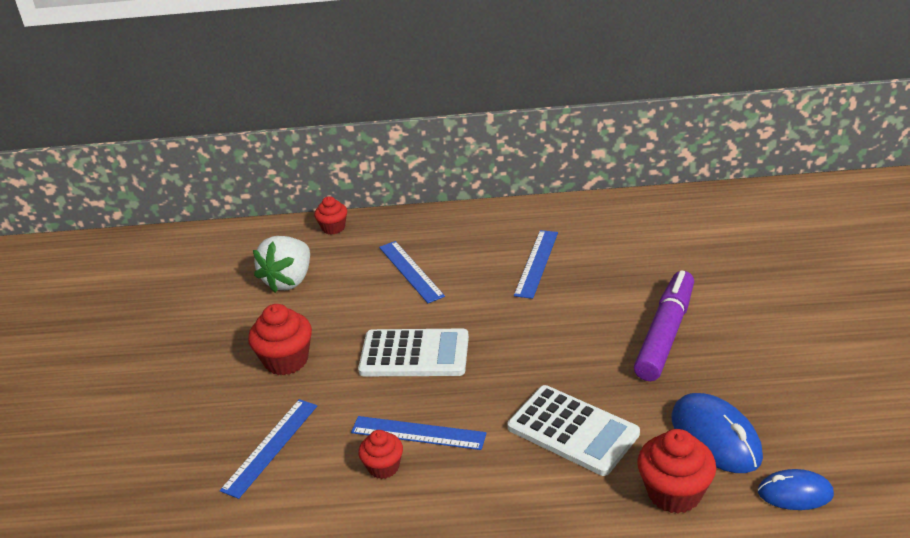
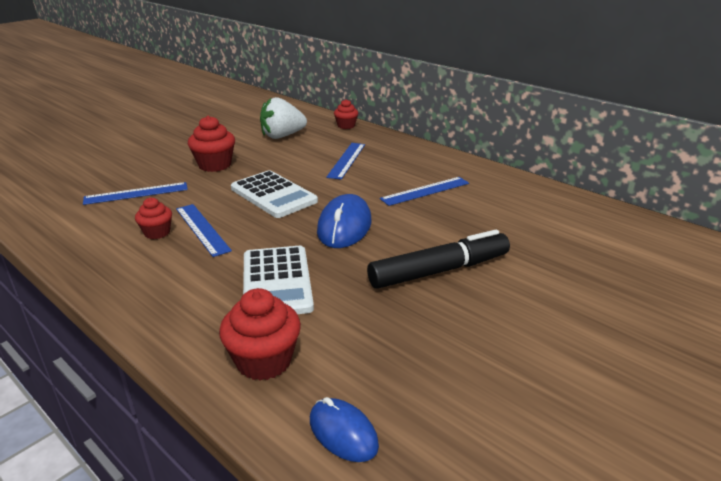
camera: 40 degrees right, 5 degrees down
purple marker [634,270,694,381] -> black marker [367,230,510,289]
blue mouse [671,393,763,473] -> blue mouse moved to [317,194,372,248]

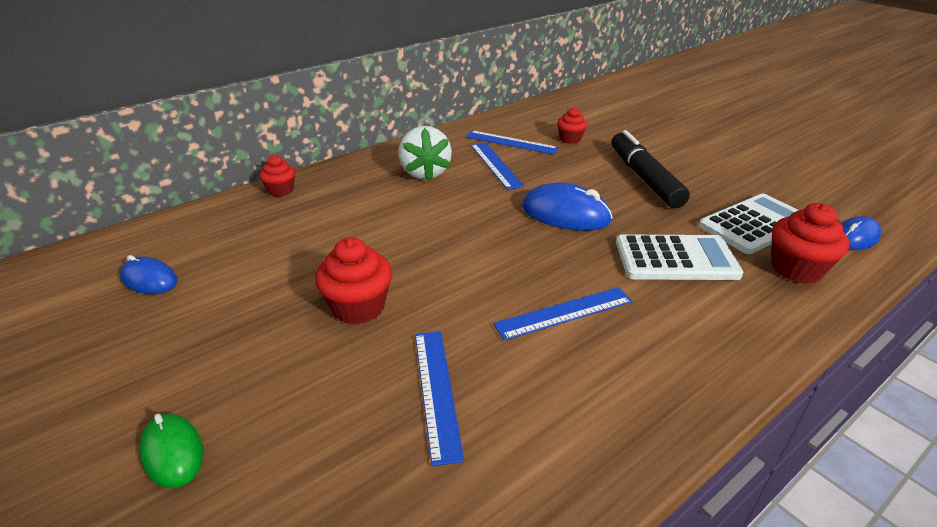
camera: 80 degrees left, 5 degrees up
red cupcake [135,198,172,239] -> red cupcake moved to [557,107,587,144]
white calculator [231,170,318,218] -> white calculator moved to [699,194,799,254]
white strawberry [260,97,307,139] -> white strawberry moved to [399,126,452,181]
blue ruler [326,143,365,180] -> blue ruler moved to [465,130,559,155]
none -> blue mouse [120,255,177,294]
none -> green mouse [139,414,204,488]

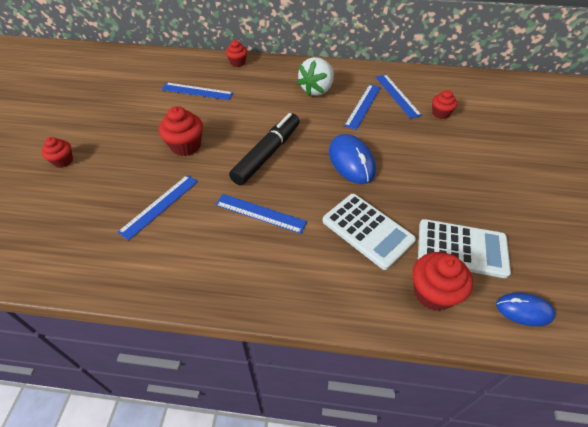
camera: 45 degrees right, 15 degrees up
blue mouse [120,255,177,294] -> none
green mouse [139,414,204,488] -> red cupcake [41,137,73,168]
black marker [612,130,690,208] -> black marker moved to [229,113,300,185]
none -> blue ruler [161,83,233,100]

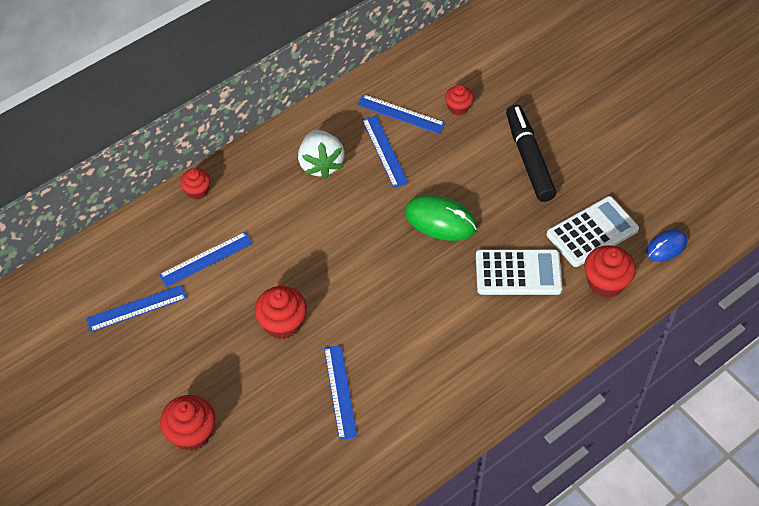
camera: 45 degrees left, 5 degrees up
red cupcake [41,137,73,168] -> red cupcake [160,395,216,451], size x1.61
blue ruler [216,194,307,234] -> blue ruler moved to [86,285,187,332]
black marker [229,113,300,185] -> black marker moved to [506,105,556,202]
blue mouse [329,134,376,184] -> green mouse [405,195,477,241]

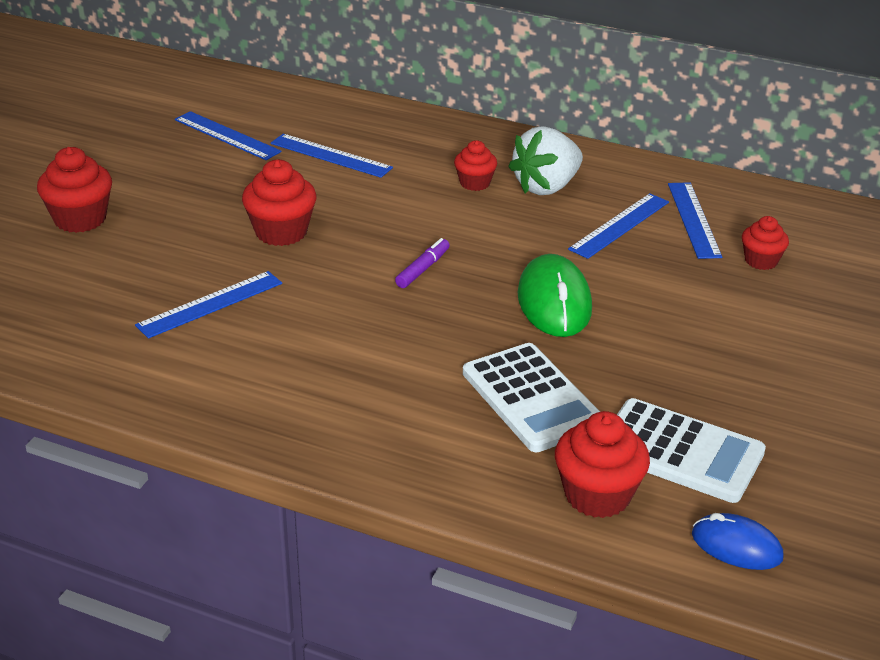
camera: 60 degrees right, 20 degrees down
red cupcake [180,168,210,199] -> red cupcake moved to [454,140,497,191]
black marker [506,105,556,202] -> none
none -> purple marker [395,238,450,288]

